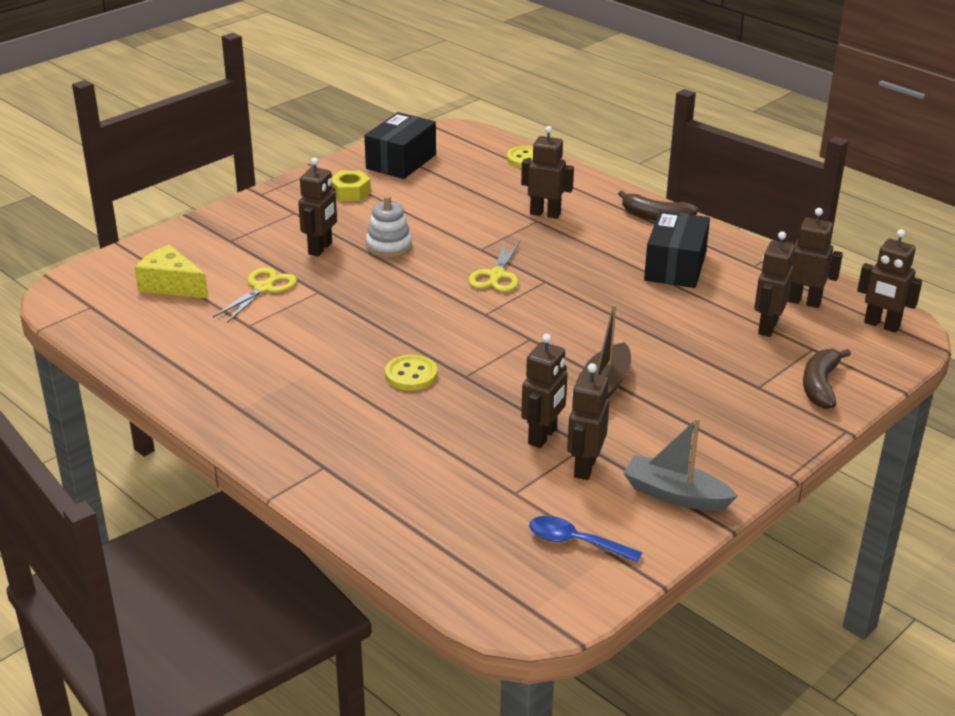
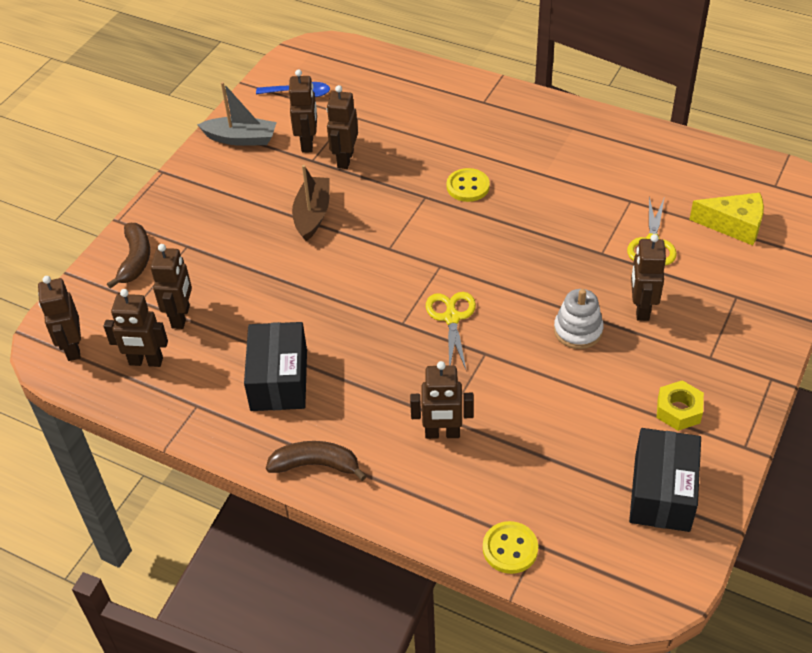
camera: 165 degrees right, 15 degrees up
brown robot [857,229,922,333] -> brown robot turned 120 degrees counterclockwise [38,276,81,361]

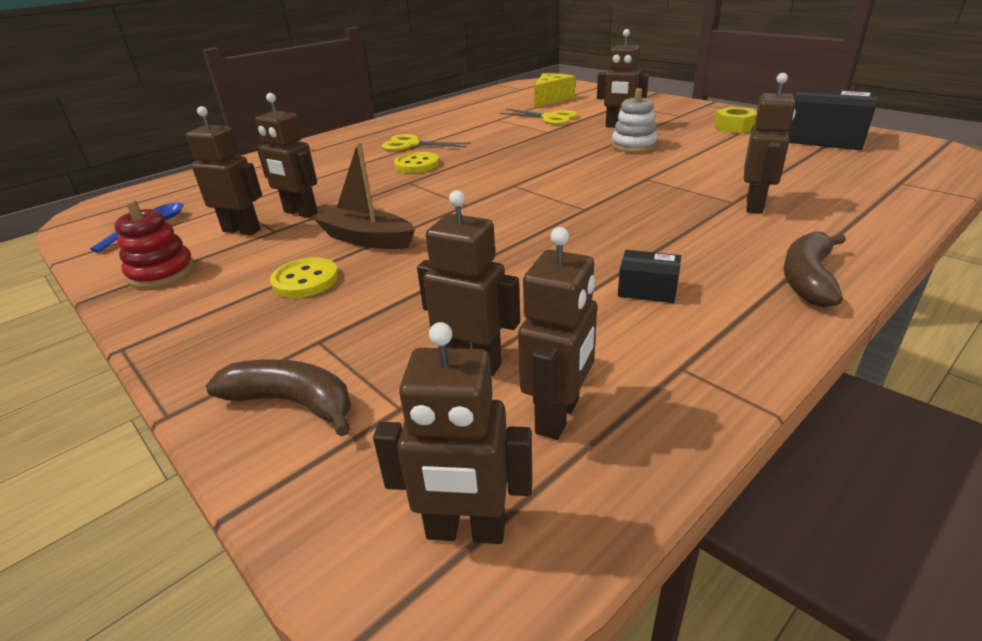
camera: 70 degrees left, 15 degrees down
grey boat [197,82,277,146] -> red stacking toy [115,200,195,288]
black box [244,322,307,411] -> black box [618,250,681,303], size x0.50
yellow scissors [426,292,476,369] -> yellow scissors moved to [382,134,471,151]
yellow button [483,521,538,574] -> yellow button moved to [270,257,339,298]

